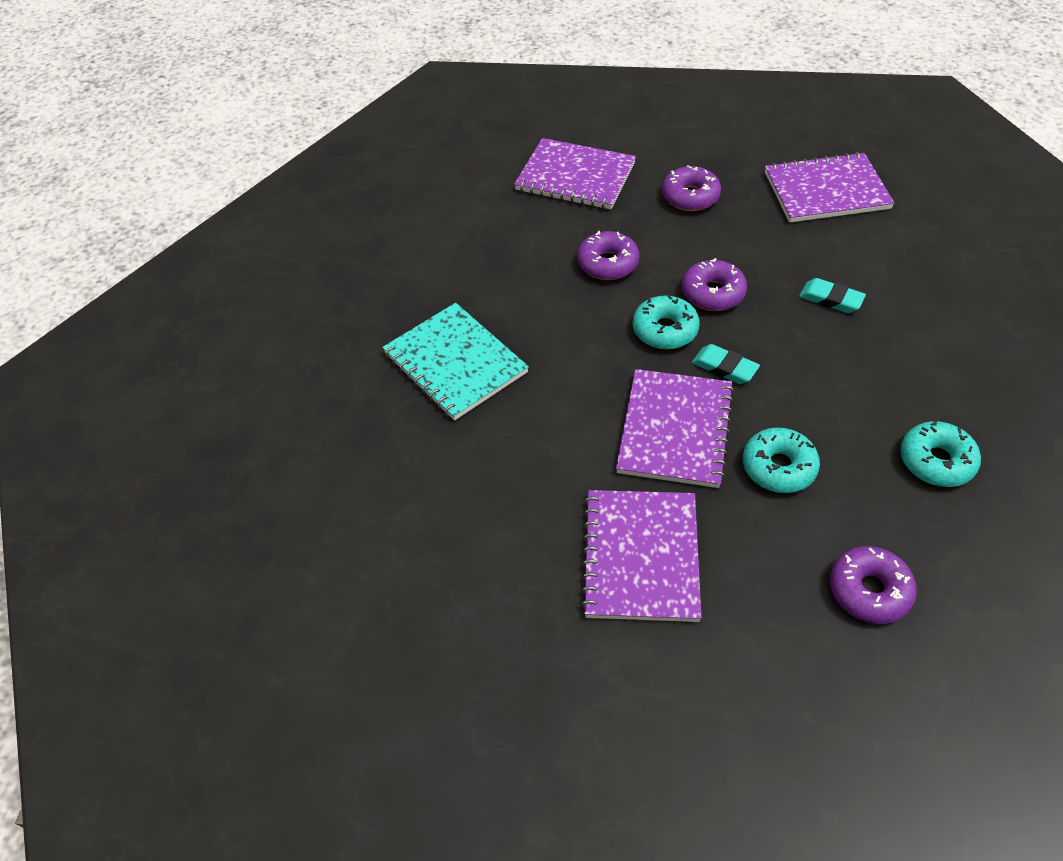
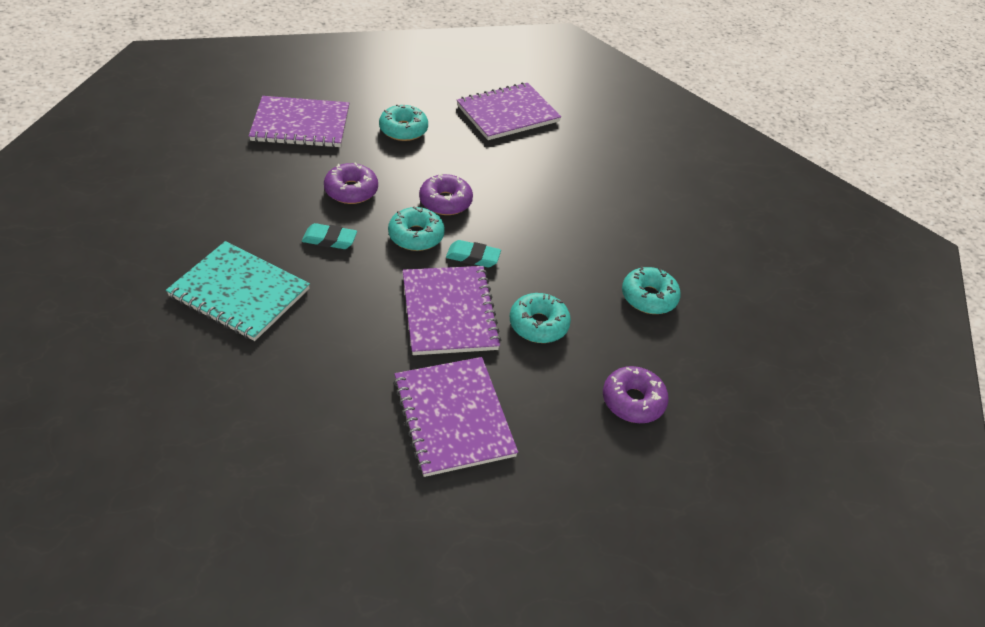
camera: 30 degrees left, 5 degrees down
purple donut [662,165,721,211] -> turquoise donut [379,104,428,141]
turquoise eraser [799,278,866,313] -> turquoise eraser moved to [302,223,357,249]

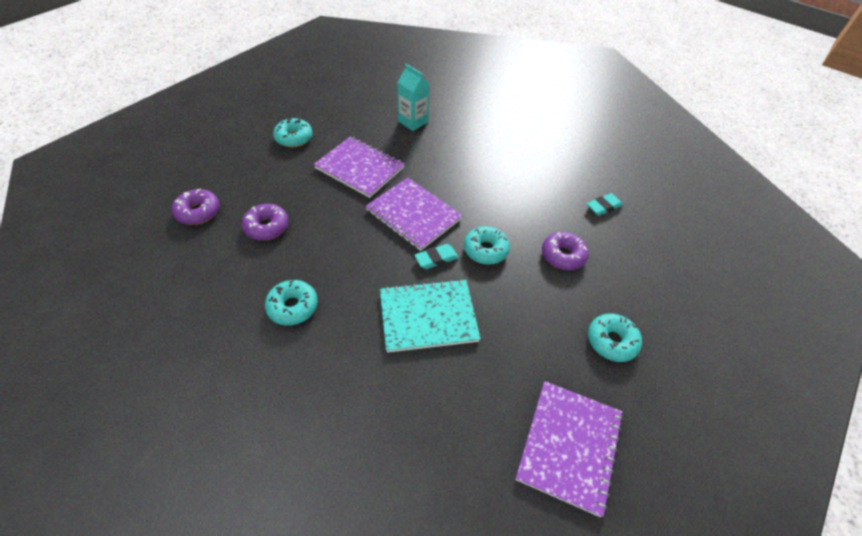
camera: 145 degrees right, 5 degrees up
turquoise notebook [166,241,310,341] -> turquoise notebook moved to [380,279,481,353]
purple notebook [249,96,349,148] -> none
turquoise eraser [302,223,357,249] -> turquoise eraser moved to [587,193,623,216]
purple donut [419,173,473,215] -> purple donut moved to [172,189,220,225]
turquoise donut [510,293,571,343] -> turquoise donut moved to [273,118,313,147]
none -> turquoise carton [397,64,430,131]

